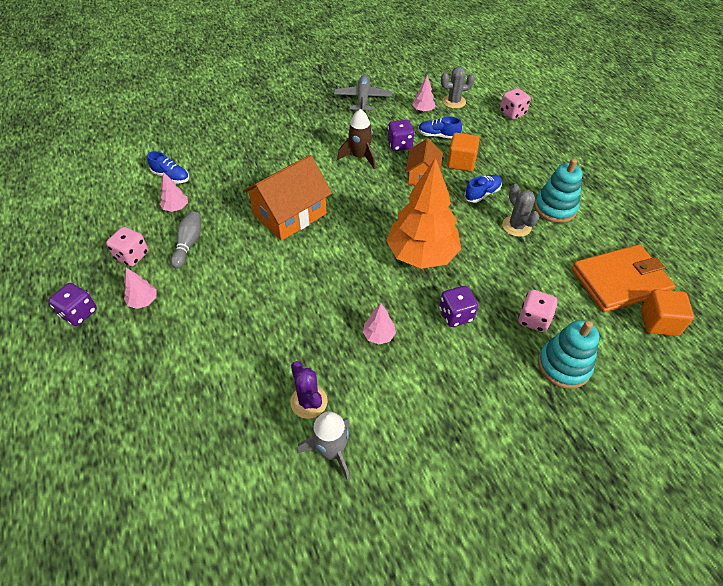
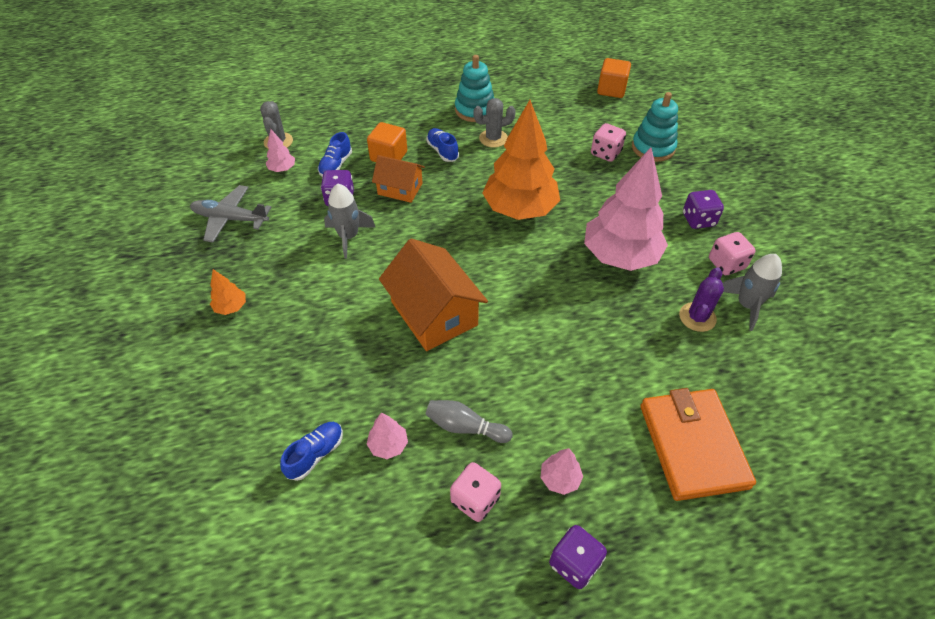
camera: 80 degrees left, 0 degrees up
purple cactus [290,361,328,419] -> purple cactus turned 45 degrees counterclockwise [679,268,724,332]
brown rocket [337,109,376,169] -> grey rocket [324,184,375,259]
pink tree [363,303,396,344] -> pink tree [584,147,668,271], size x2.45
purple dice [439,286,478,327] -> purple dice moved to [683,190,724,229]
pink dice [500,88,531,119] -> pink dice moved to [709,232,756,275]
orange wallet [571,244,675,312] -> orange wallet moved to [640,388,756,501]
none -> orange tree [210,269,246,315]

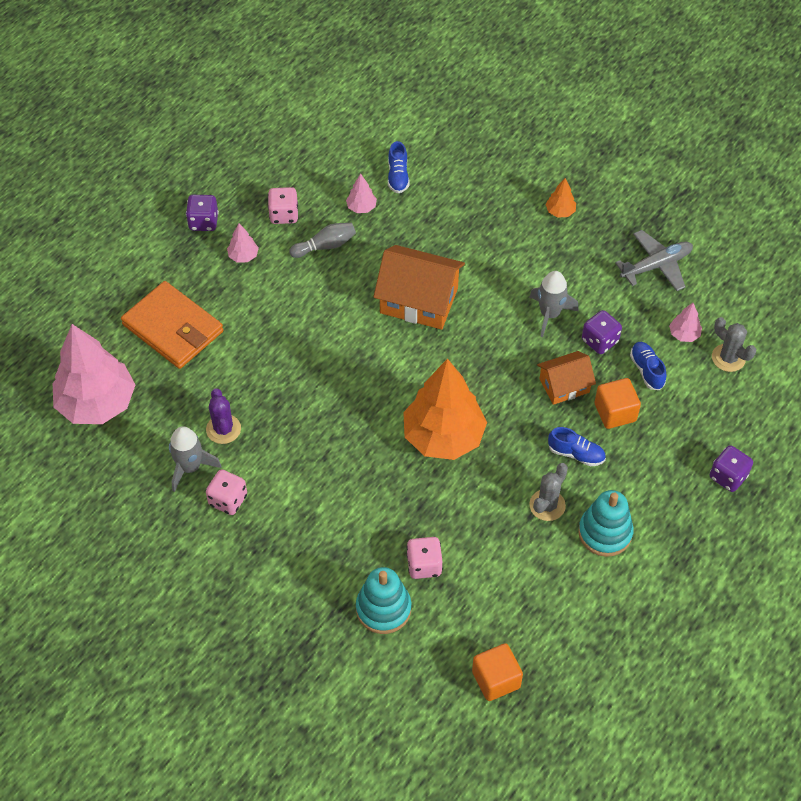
camera: 140 degrees right, 5 degrees up
pink tree [584,147,668,271] -> pink tree moved to [53,324,136,424]
purple dice [683,190,724,229] -> purple dice moved to [710,446,753,492]

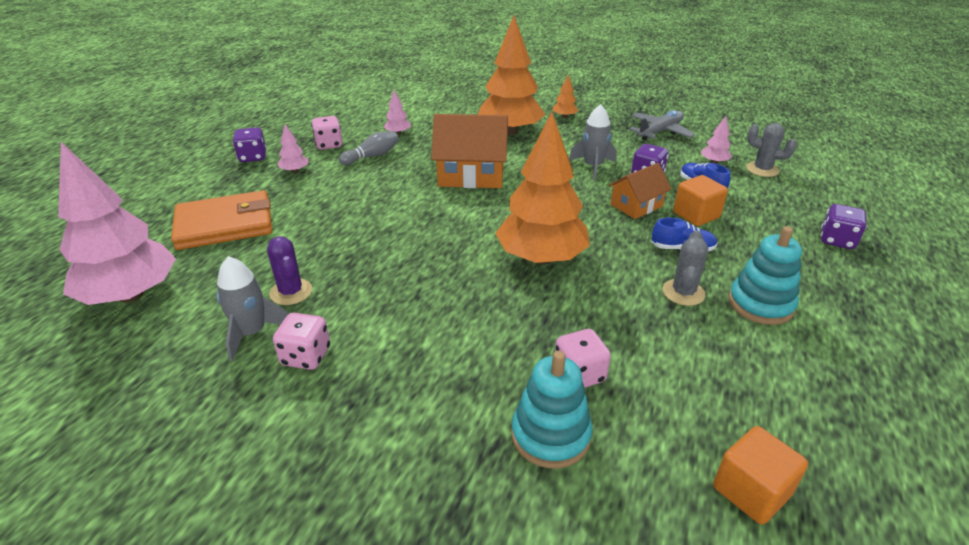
camera: 15 degrees left, 20 degrees down
orange wallet [121,281,223,369] -> orange wallet turned 45 degrees counterclockwise [171,190,272,250]
blue shoe [388,141,410,193] -> none
none -> orange tree [478,16,546,135]

